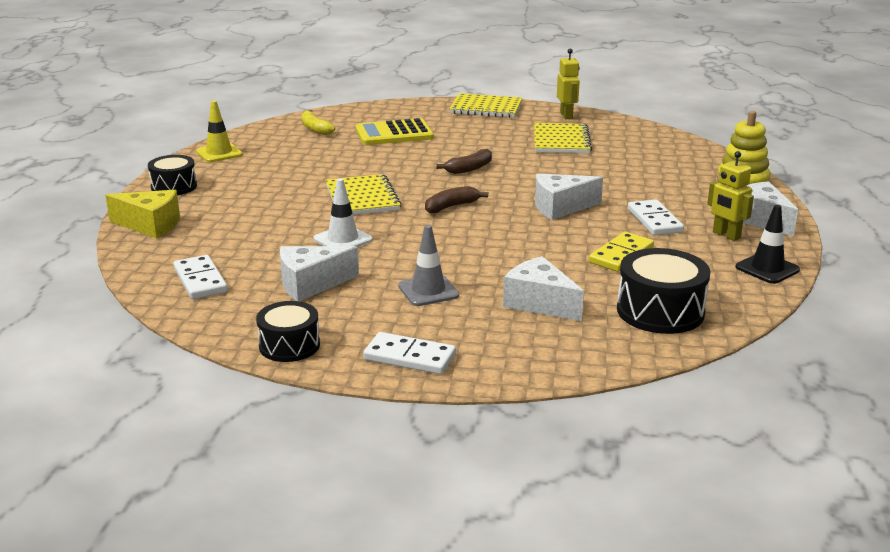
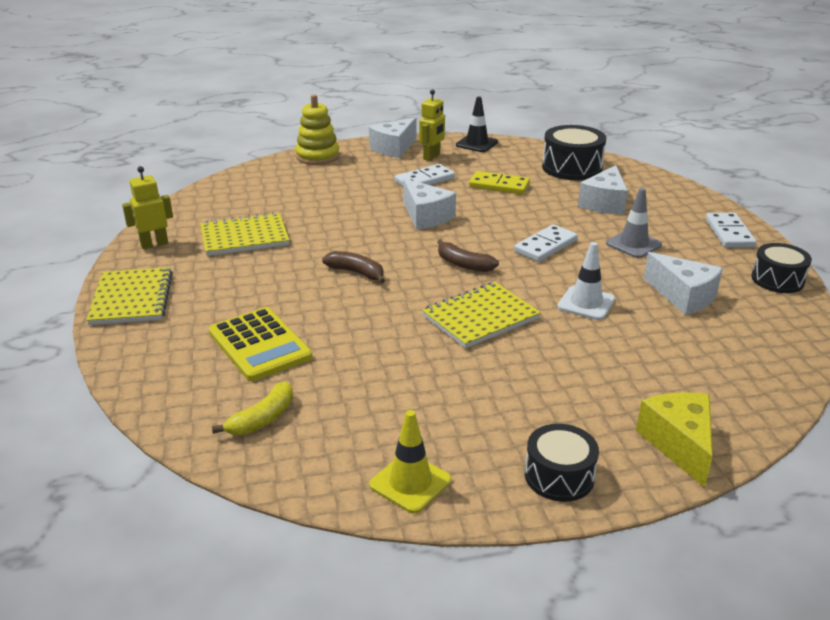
camera: 110 degrees left, 5 degrees up
white domino [173,255,228,299] -> white domino moved to [514,224,578,262]

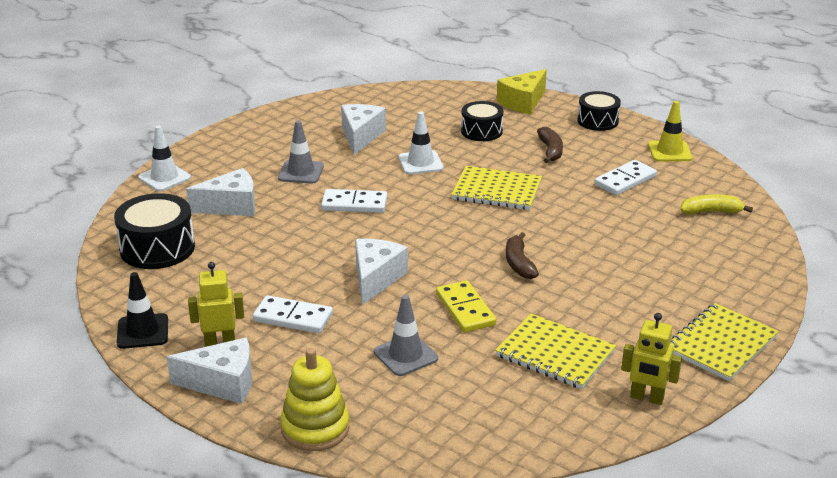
camera: 130 degrees left, 0 degrees up
yellow calculator [209,307,312,381] -> none
brown banana [437,239,499,272] -> brown banana moved to [537,127,563,163]
yellow domino [469,171,530,194] -> yellow domino moved to [436,280,496,332]
white domino [706,213,756,248] -> white domino moved to [594,160,657,195]
black drum [751,243,812,293] -> black drum moved to [461,101,503,141]
none -> white traffic cone [138,125,191,191]
none -> grey traffic cone [374,295,438,376]

